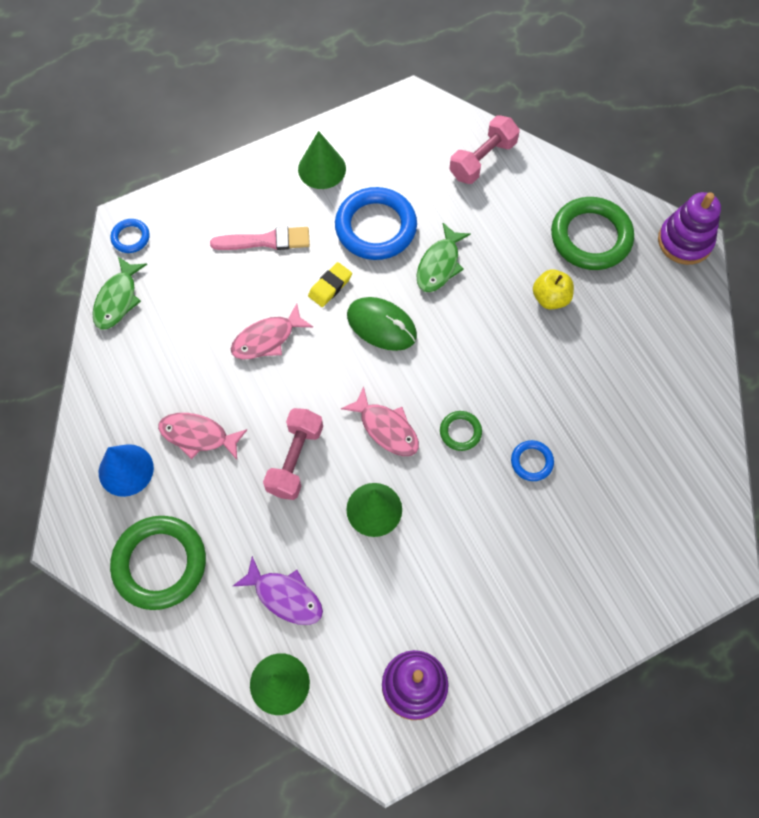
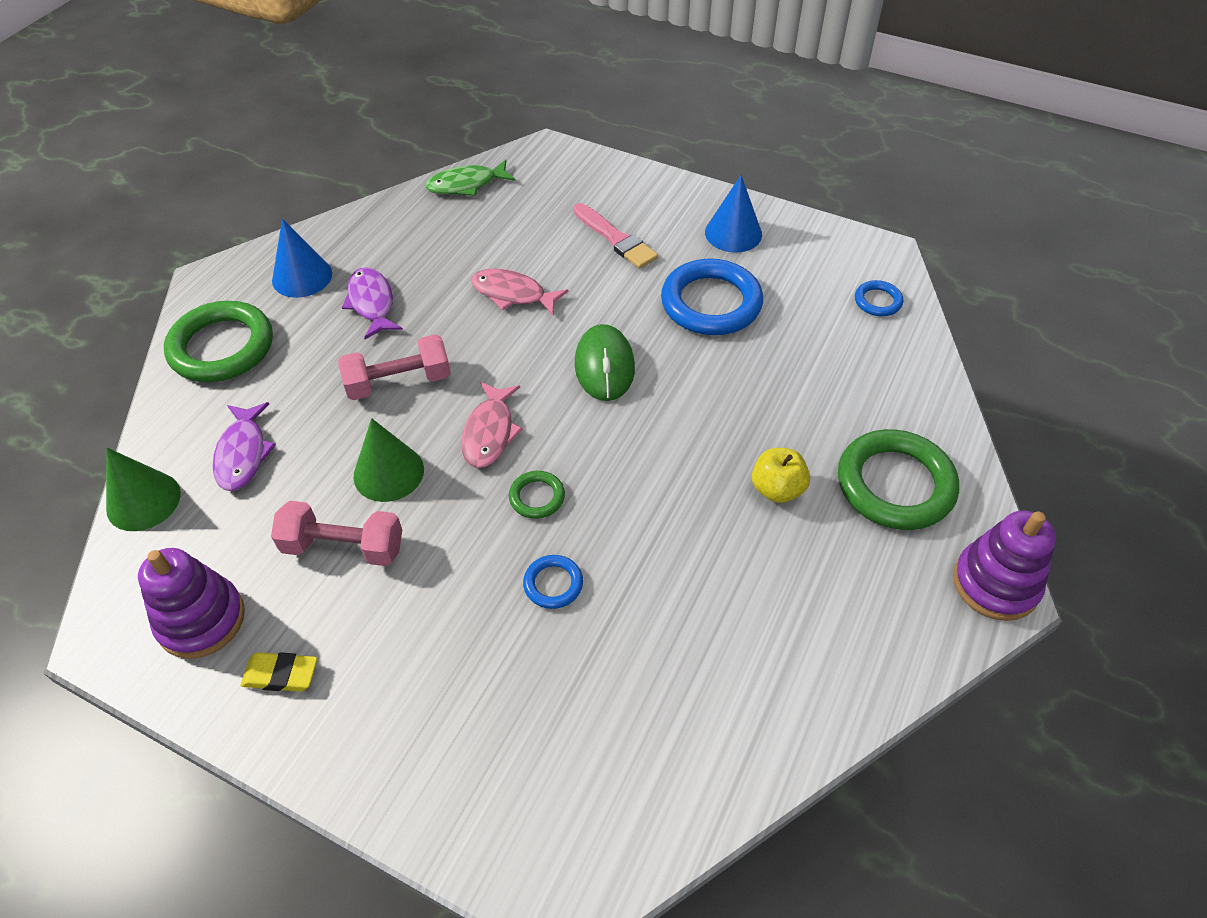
camera: 55 degrees right, 15 degrees down
blue ring [110,219,150,253] -> blue ring moved to [855,280,903,316]
pink fish [158,413,247,460] -> purple fish [342,267,403,339]
green cone [298,131,346,189] -> blue cone [705,175,762,253]
yellow eraser [308,262,352,307] -> yellow eraser moved to [240,652,317,692]
green fish [416,223,471,292] -> none
pink dumbbell [449,115,520,184] -> pink dumbbell moved to [271,501,402,566]

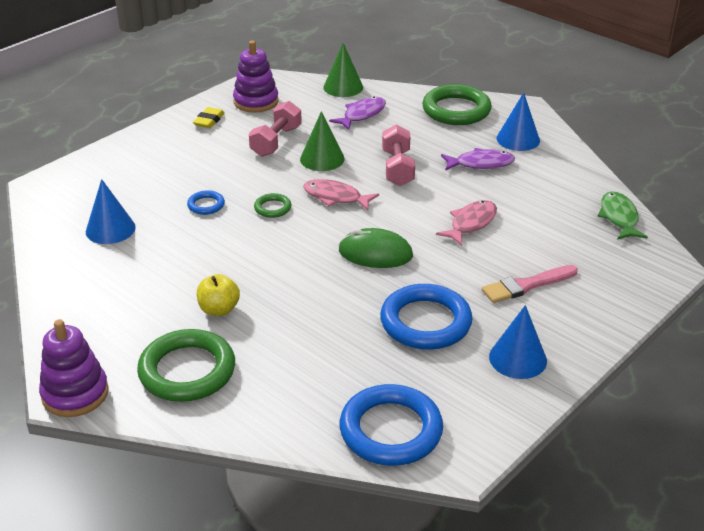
camera: 105 degrees right, 15 degrees down
purple fish [213,402,276,491] -> purple fish turned 120 degrees clockwise [329,96,386,130]
blue ring [855,280,903,316] -> blue ring [340,384,443,466], size x2.12
none -> blue cone [86,179,136,244]

